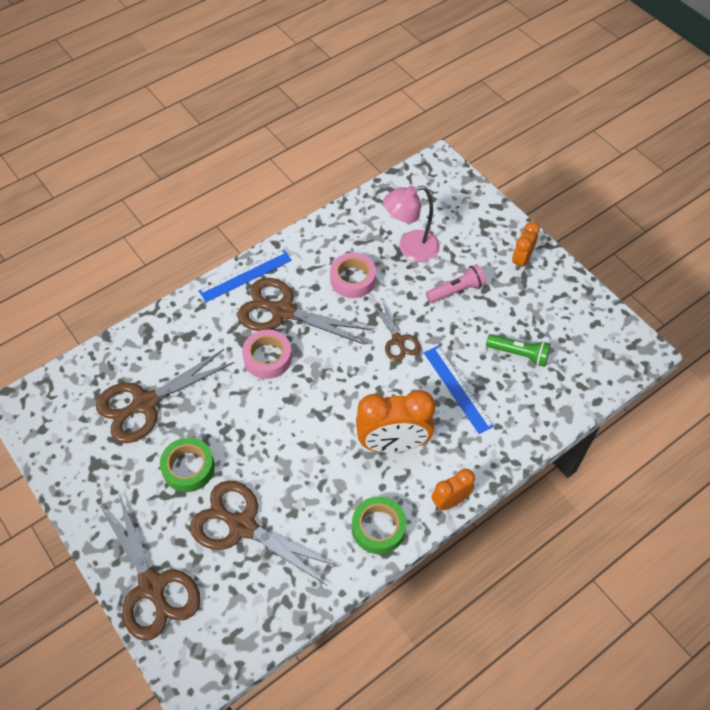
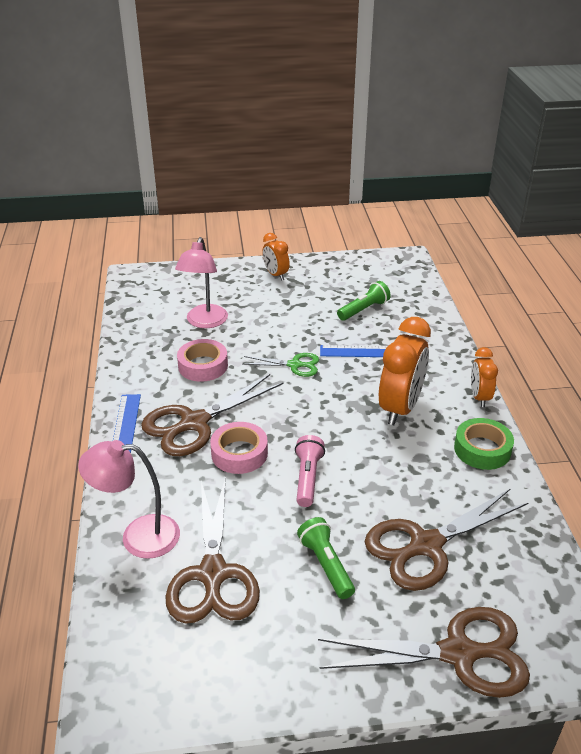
camera: 60 degrees left, 20 degrees down
green tape [160,438,215,492] -> green flashlight [297,517,355,599]
brown scissors [373,300,421,361] -> green scissors [244,353,319,377]
pink flashlight [426,264,486,303] -> pink flashlight moved to [295,435,325,507]
none -> pink lamp [78,440,180,559]

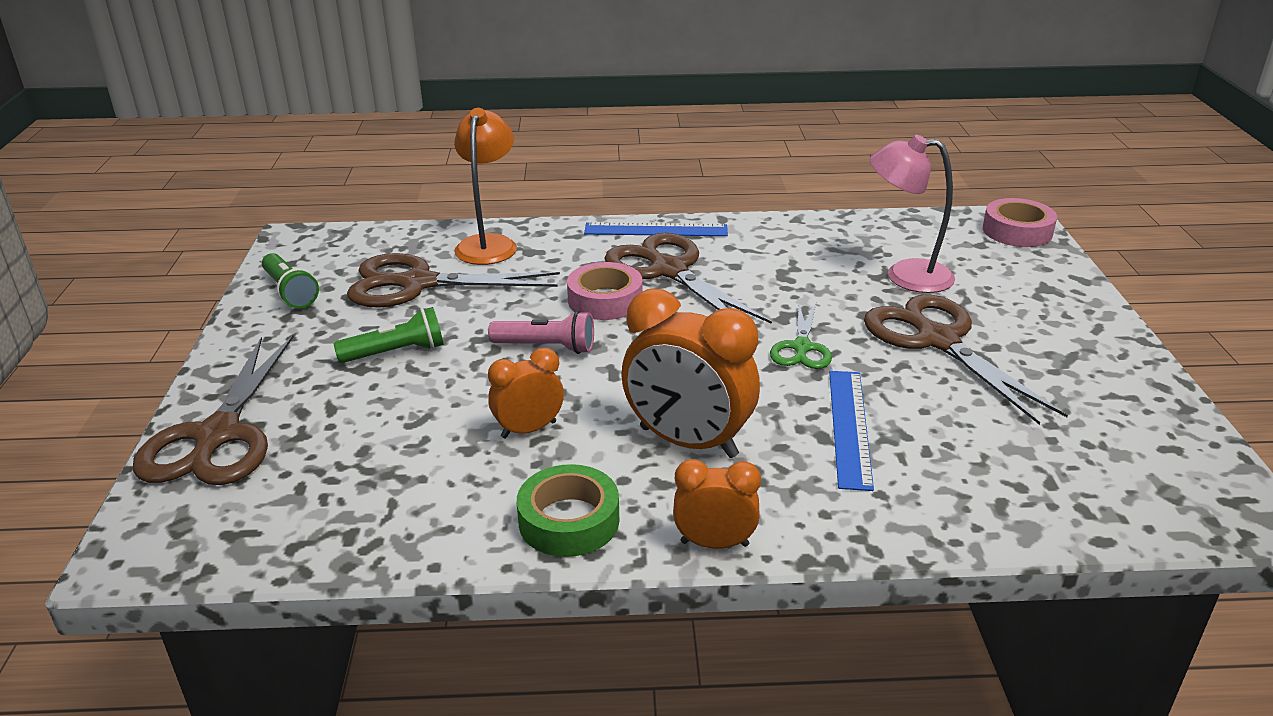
camera: 95 degrees right, 5 degrees down
pink lamp [78,440,180,559] -> orange lamp [454,108,517,265]
pink tape [177,339,228,382] -> pink tape moved to [983,198,1057,247]
orange clock [262,233,290,281] -> orange clock moved to [488,348,564,438]
green flashlight [337,281,391,321] -> green flashlight moved to [262,253,319,308]
brown scissors [365,488,528,591] -> brown scissors moved to [864,295,1068,425]

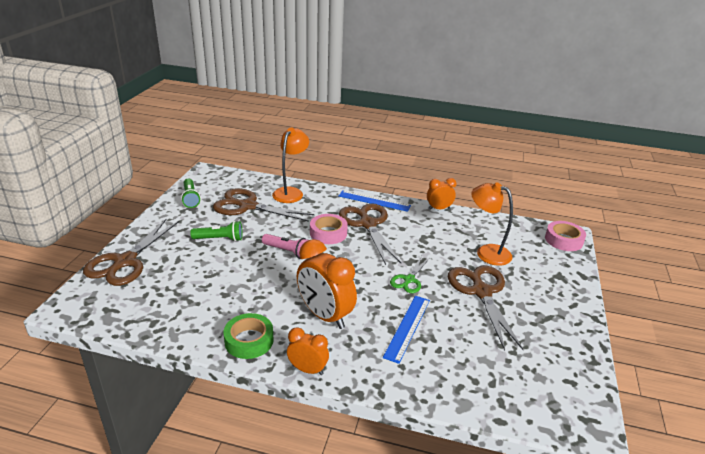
camera: 15 degrees right, 0 degrees up
orange clock [488,348,564,438] -> orange clock moved to [427,178,457,210]
pink lamp [870,135,955,293] -> orange lamp [471,182,513,266]

